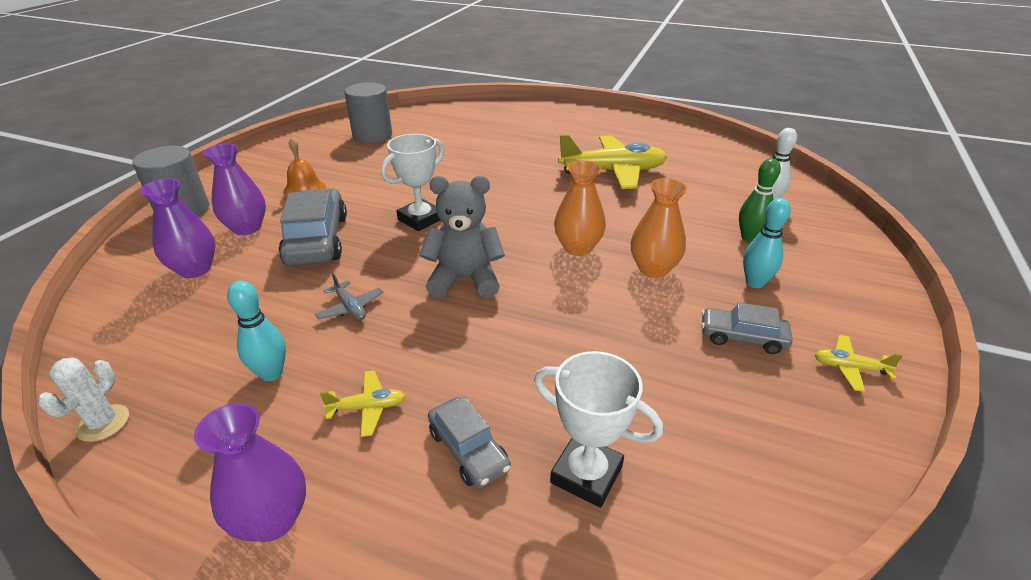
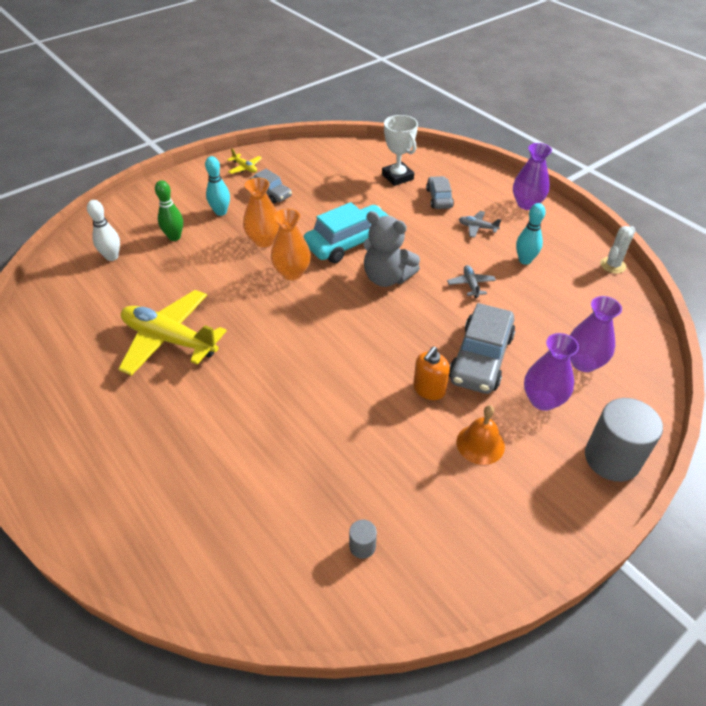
camera: 150 degrees left, 10 degrees up
yellow plane [320,370,406,437] -> grey plane [459,211,501,238]
grey cylinder [344,82,392,143] -> grey cylinder [349,520,377,559], size x0.44
white trophy [381,134,444,231] -> none
none -> turquoise car [304,202,389,263]
none -> orange soap dispenser [413,346,450,400]

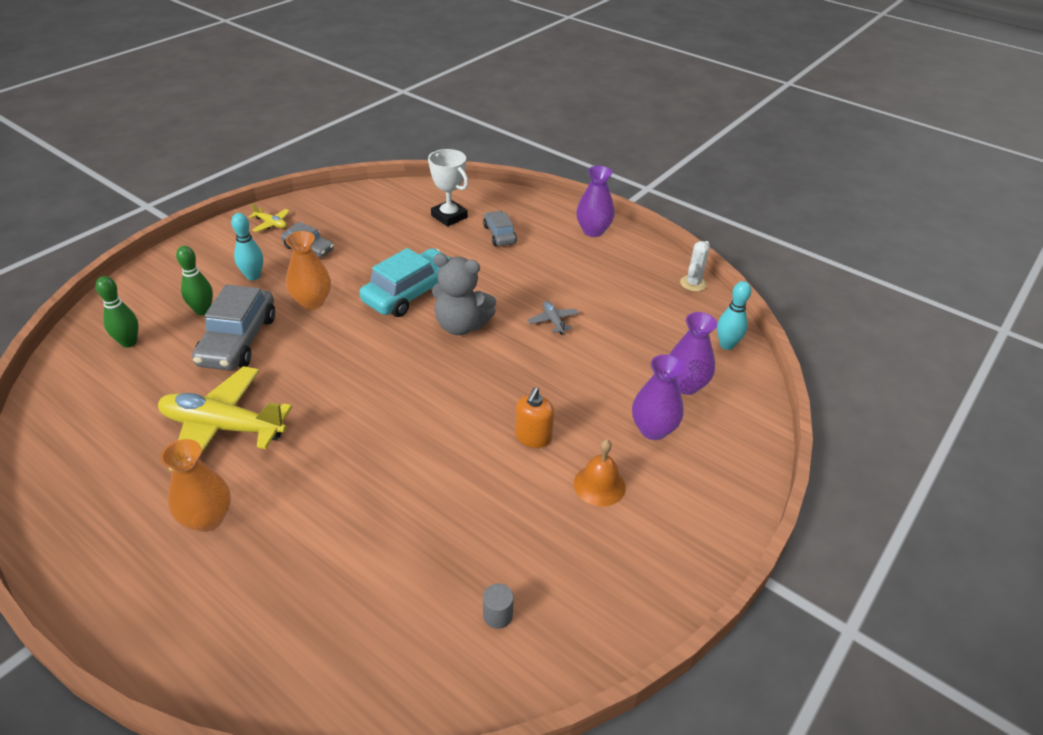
camera: 15 degrees left, 5 degrees down
white bowling pin [87,200,120,261] -> green bowling pin [96,276,139,348]
orange vase [271,209,311,280] -> orange vase moved to [161,439,231,532]
grey car [449,303,515,394] -> grey car moved to [192,285,275,370]
grey plane [459,211,501,238] -> none
turquoise bowling pin [516,203,546,265] -> turquoise bowling pin moved to [717,281,751,350]
grey cylinder [585,398,663,482] -> none

